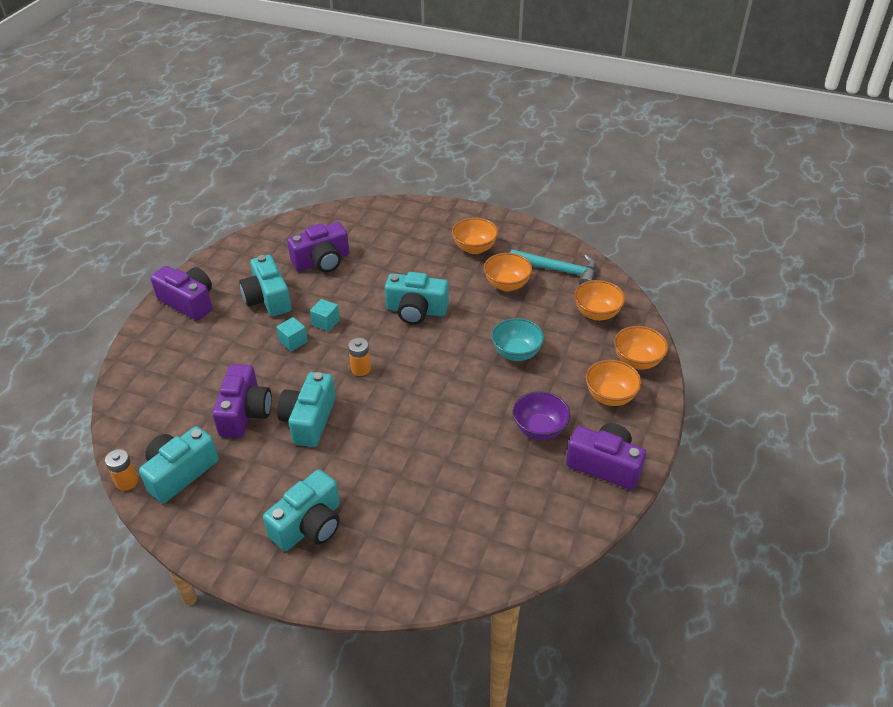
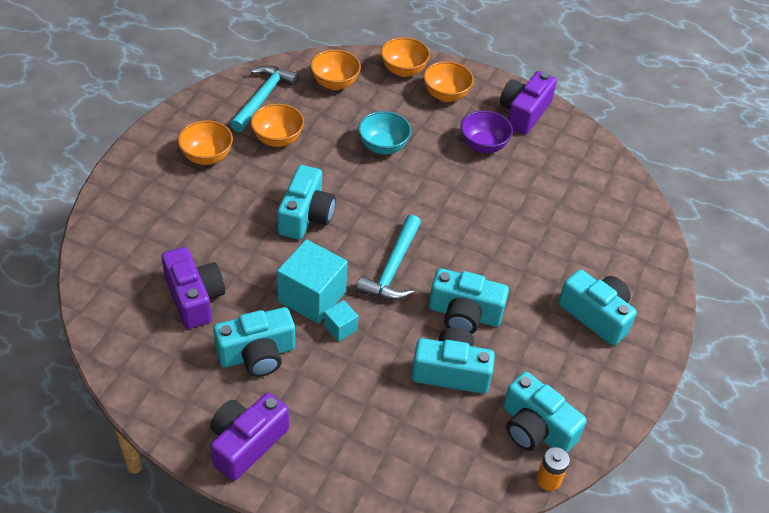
camera: 90 degrees left, 5 degrees up
purple camera [212,364,272,438] -> turquoise camera [411,327,495,394]
turquoise cube [310,299,340,332] -> turquoise cube [277,239,348,324], size x2.06
orange battery [348,338,371,376] -> turquoise hammer [356,215,421,300]

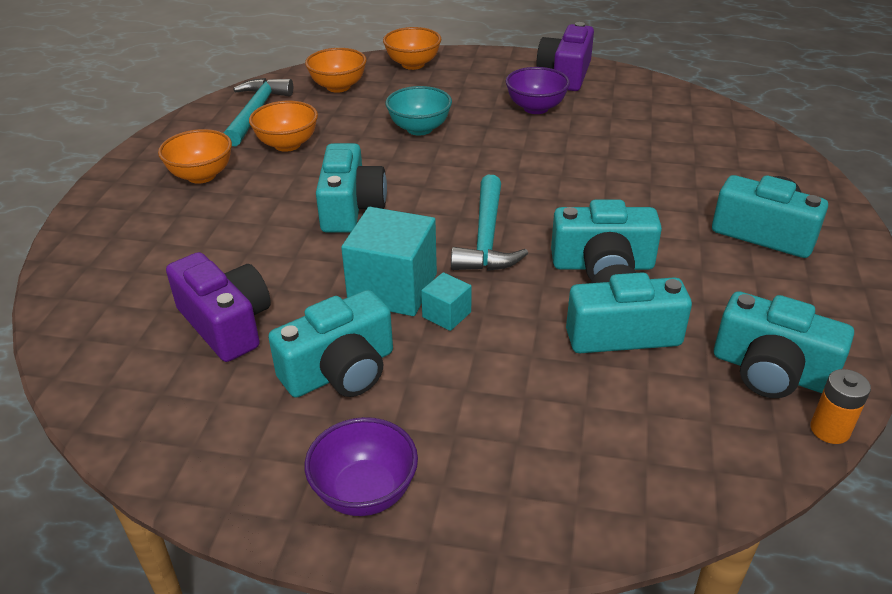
camera: 10 degrees left, 10 degrees down
purple camera [210,393,289,481] -> purple bowl [305,417,418,516]
orange bowl [423,61,474,102] -> none

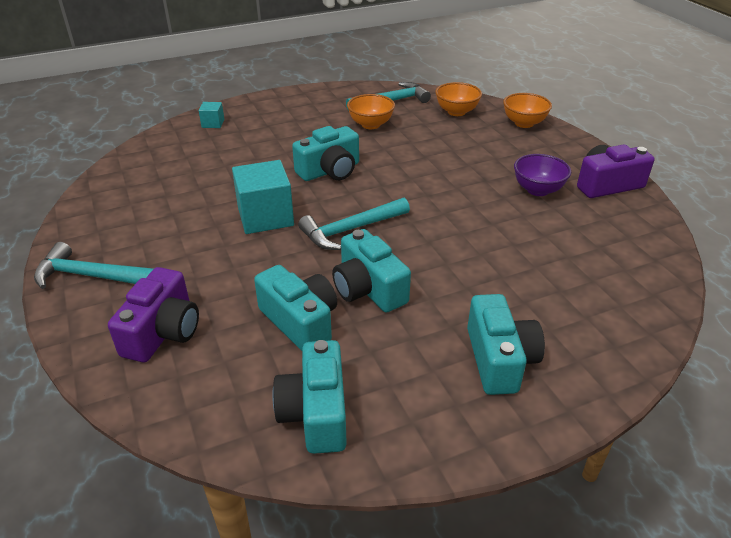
camera: 55 degrees right, 0 degrees up
orange bowl [158,129,232,184] -> none
purple camera [166,252,271,362] -> purple camera moved to [108,267,199,362]
turquoise camera [268,290,393,398] -> none
purple bowl [305,417,418,516] -> turquoise hammer [34,242,154,289]
turquoise bowl [386,86,452,136] -> none
turquoise cube [421,272,472,331] -> turquoise cube moved to [199,102,224,128]
orange battery [810,369,871,444] -> none

